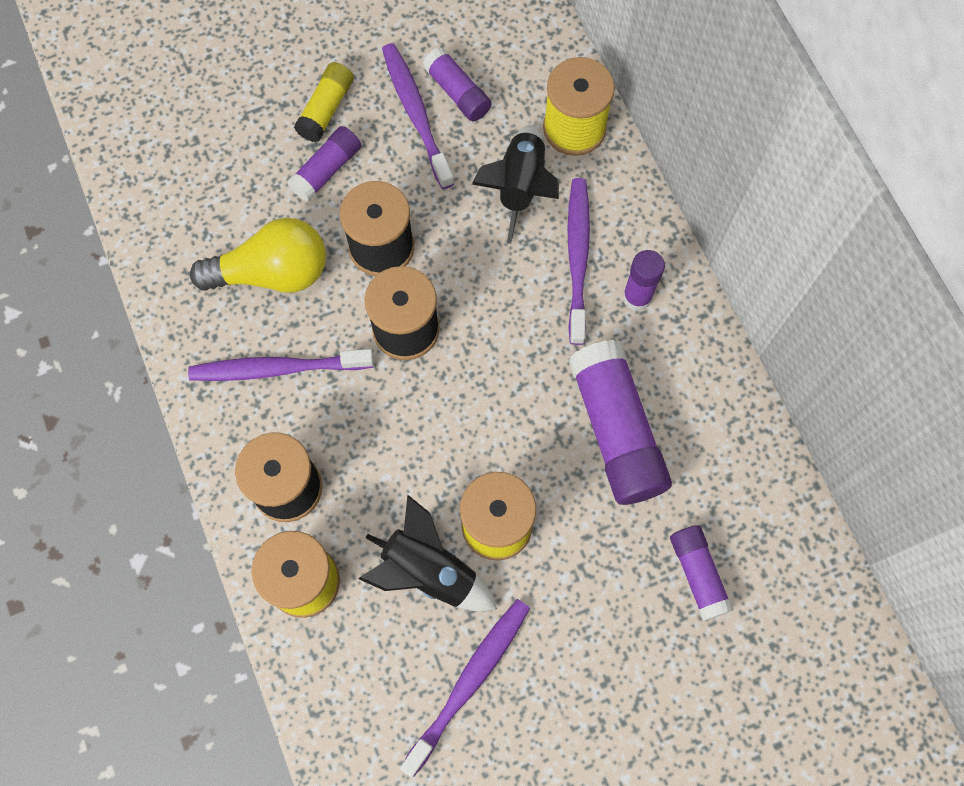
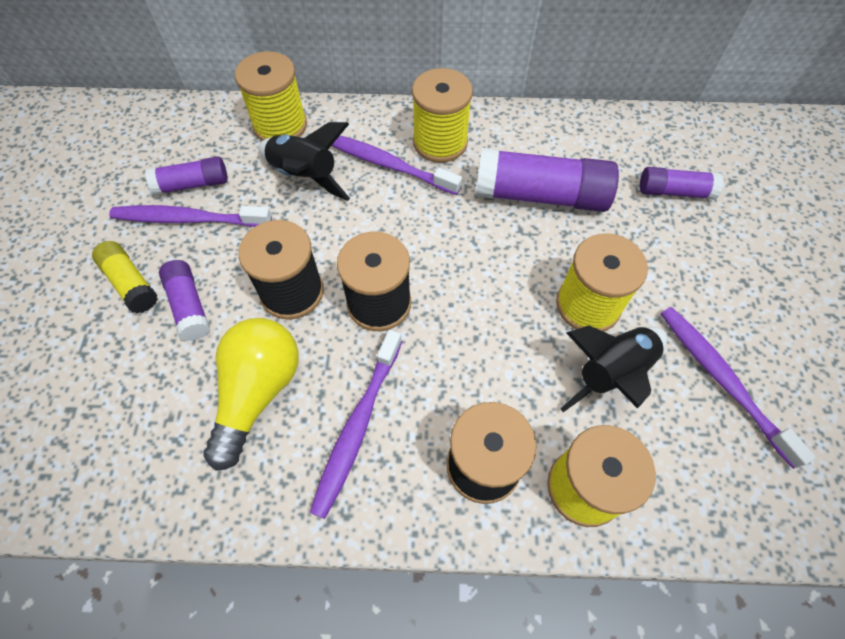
camera: 65 degrees left, 10 degrees down
purple glue stick [623,250,665,311] -> yellow spool [412,68,473,163]

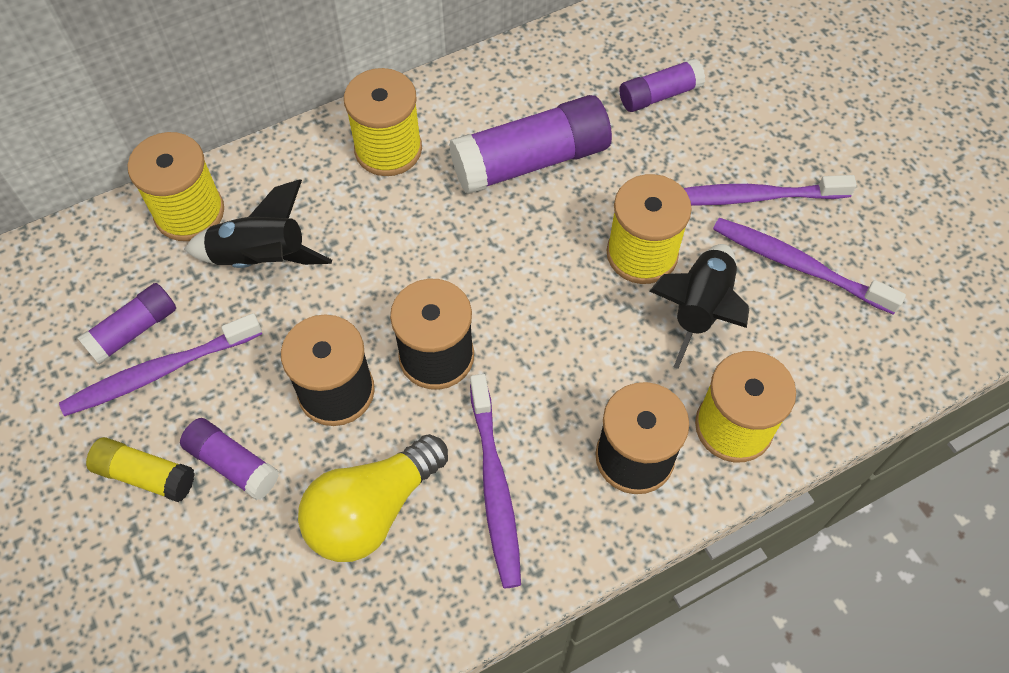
camera: 30 degrees left, 0 degrees up
yellow light bulb [203,318,299,471] -> yellow light bulb turned 120 degrees counterclockwise [298,434,448,562]
purple toothbrush [332,135,462,195] -> purple toothbrush moved to [683,175,857,206]

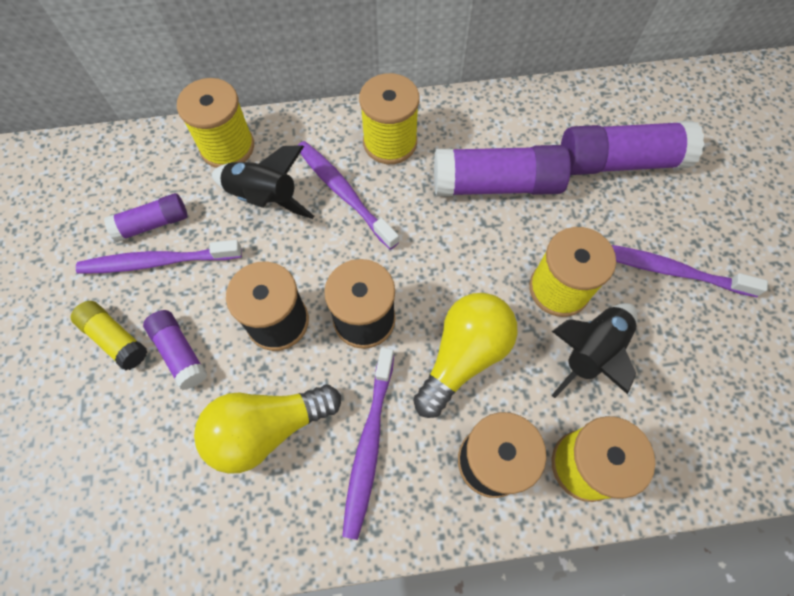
camera: 20 degrees right, 5 degrees up
purple glue stick [619,58,705,112] -> purple glue stick [561,121,704,175], size x1.80
purple toothbrush [713,218,906,315] -> purple toothbrush moved to [297,141,399,250]
none -> yellow light bulb [413,293,517,418]

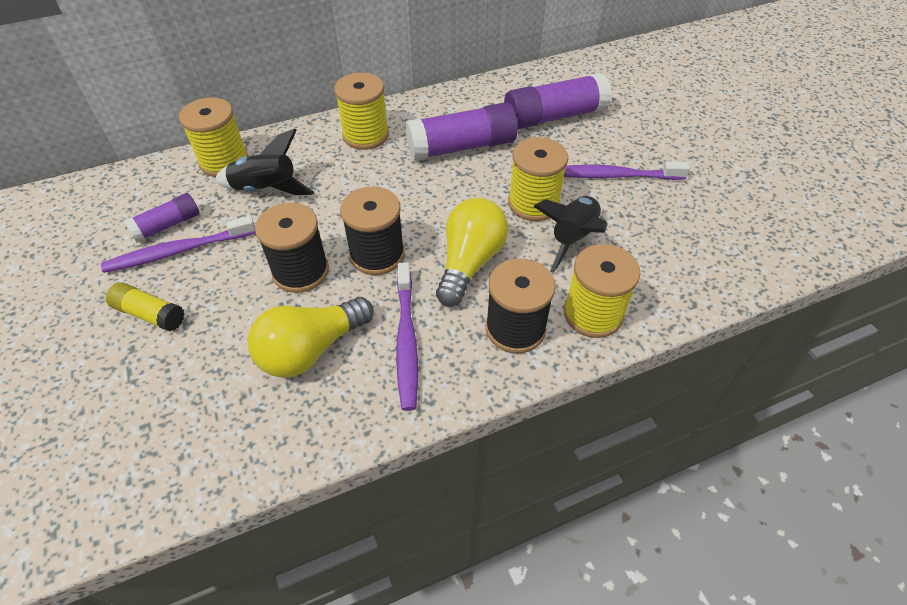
camera: 15 degrees left, 15 degrees down
purple glue stick [143,310,207,390] -> none
purple toothbrush [297,141,399,250] -> none

